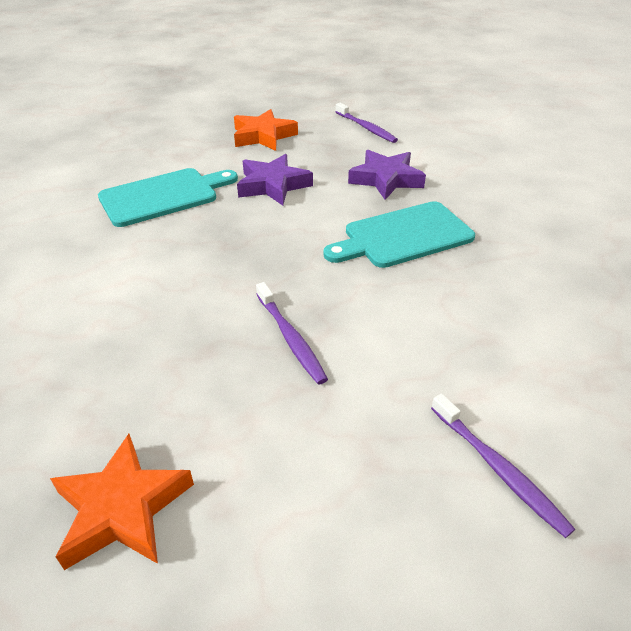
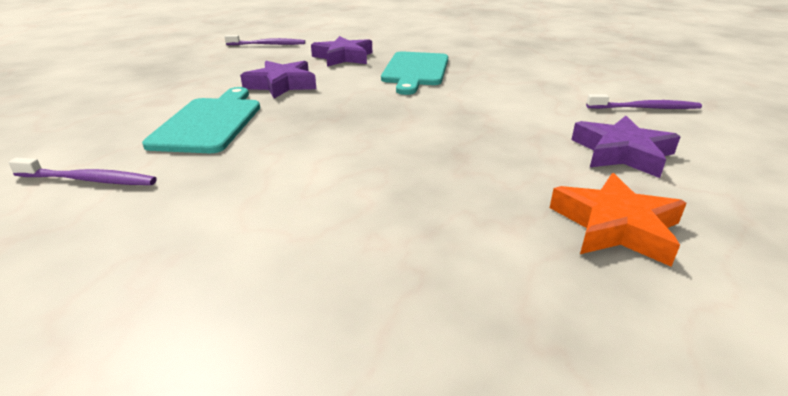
camera: 55 degrees left, 10 degrees down
orange star [234,109,298,151] -> none
purple toothbrush [256,282,328,385] -> purple toothbrush moved to [8,157,157,185]
none -> purple star [571,115,681,178]

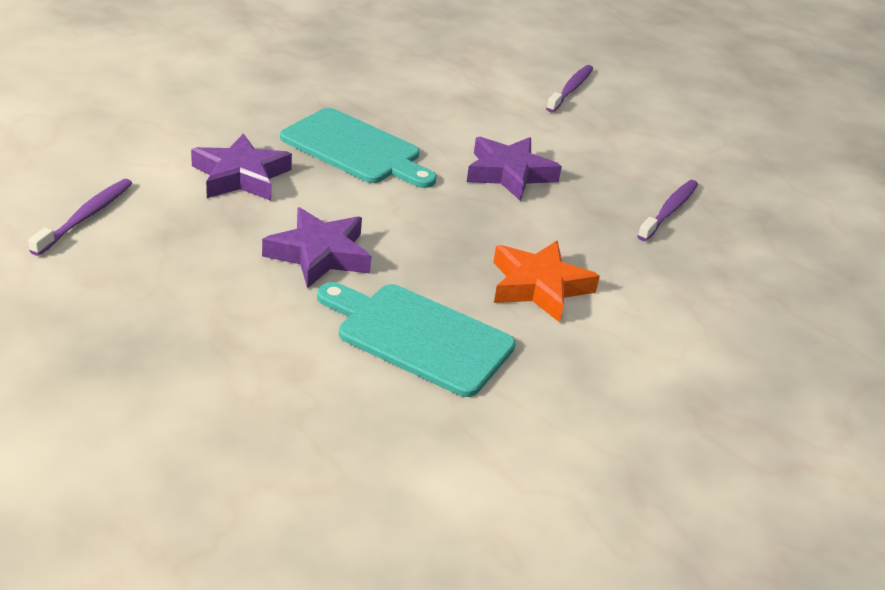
camera: 70 degrees left, 5 degrees up
purple toothbrush [8,157,157,185] -> purple toothbrush moved to [637,180,698,241]
orange star [550,173,687,267] -> orange star moved to [493,241,600,323]
purple star [571,115,681,178] -> purple star moved to [467,137,562,201]

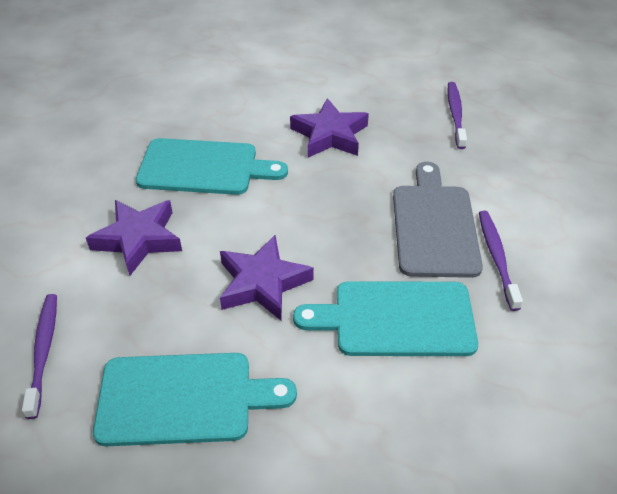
camera: 25 degrees left, 10 degrees up
orange star [493,241,600,323] -> grey cutting board [393,162,483,278]
purple toothbrush [546,65,593,112] -> purple toothbrush moved to [479,211,523,311]
none -> turquoise cutting board [93,353,297,446]

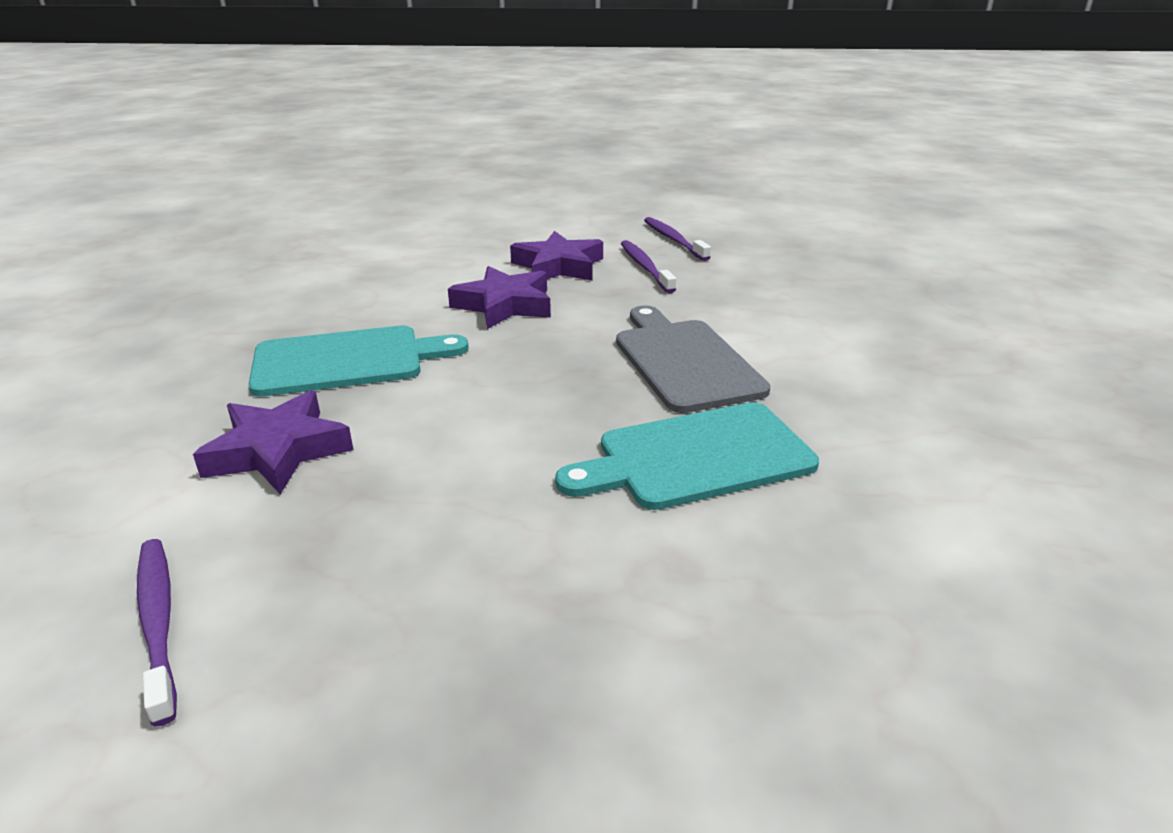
camera: 20 degrees left, 15 degrees down
turquoise cutting board [93,353,297,446] -> none
purple star [220,235,314,320] -> purple star moved to [510,231,603,281]
purple toothbrush [479,211,523,311] -> purple toothbrush moved to [644,217,711,261]

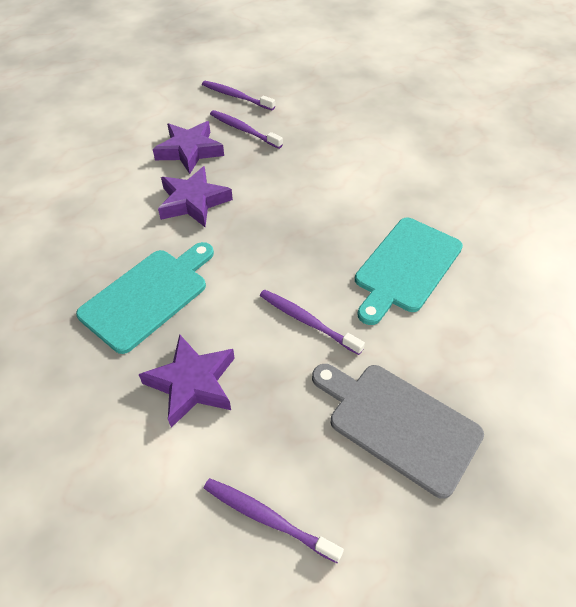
camera: 35 degrees left, 20 degrees up
grey cutting board [616,305,771,413] -> grey cutting board moved to [312,364,484,499]
none -> purple toothbrush [260,289,365,355]

